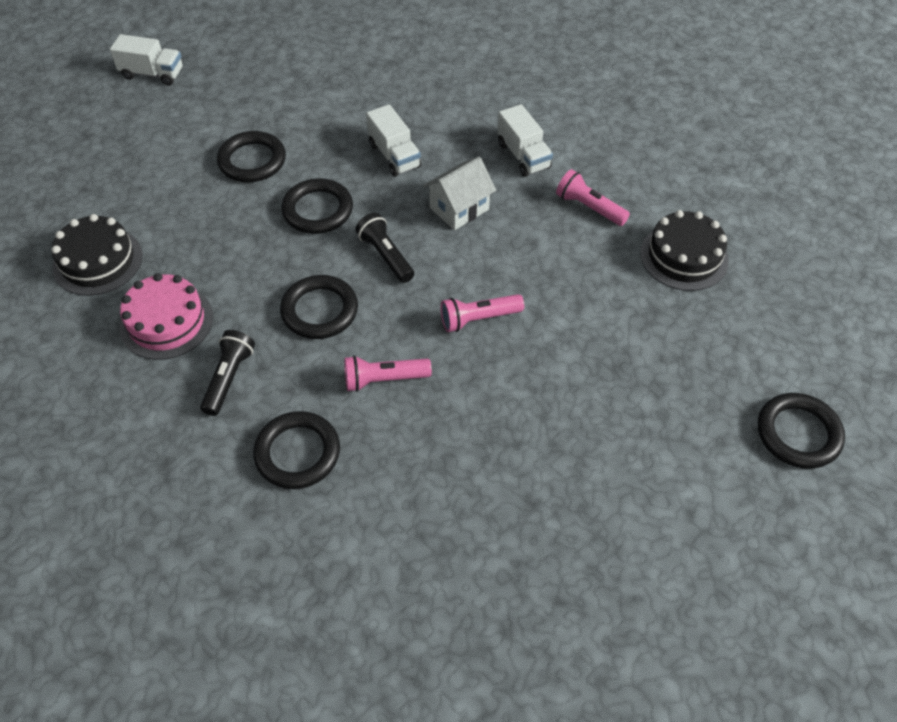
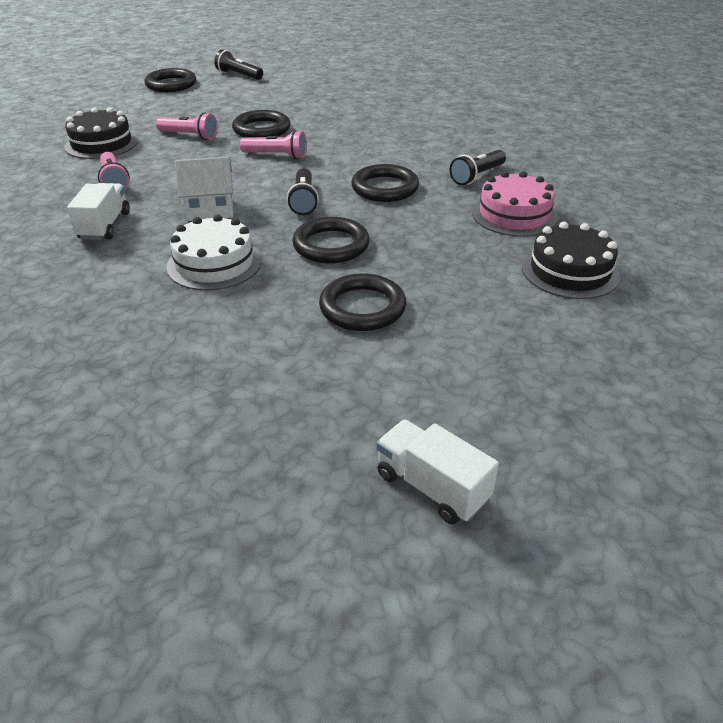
camera: 150 degrees left, 15 degrees down
black ring [253,411,340,489] -> black ring moved to [232,110,291,137]
pink flashlight [344,356,432,392] -> pink flashlight moved to [156,112,218,140]
white truck [366,104,421,177] -> white cake [166,215,262,291]
none -> black flashlight [214,49,263,80]

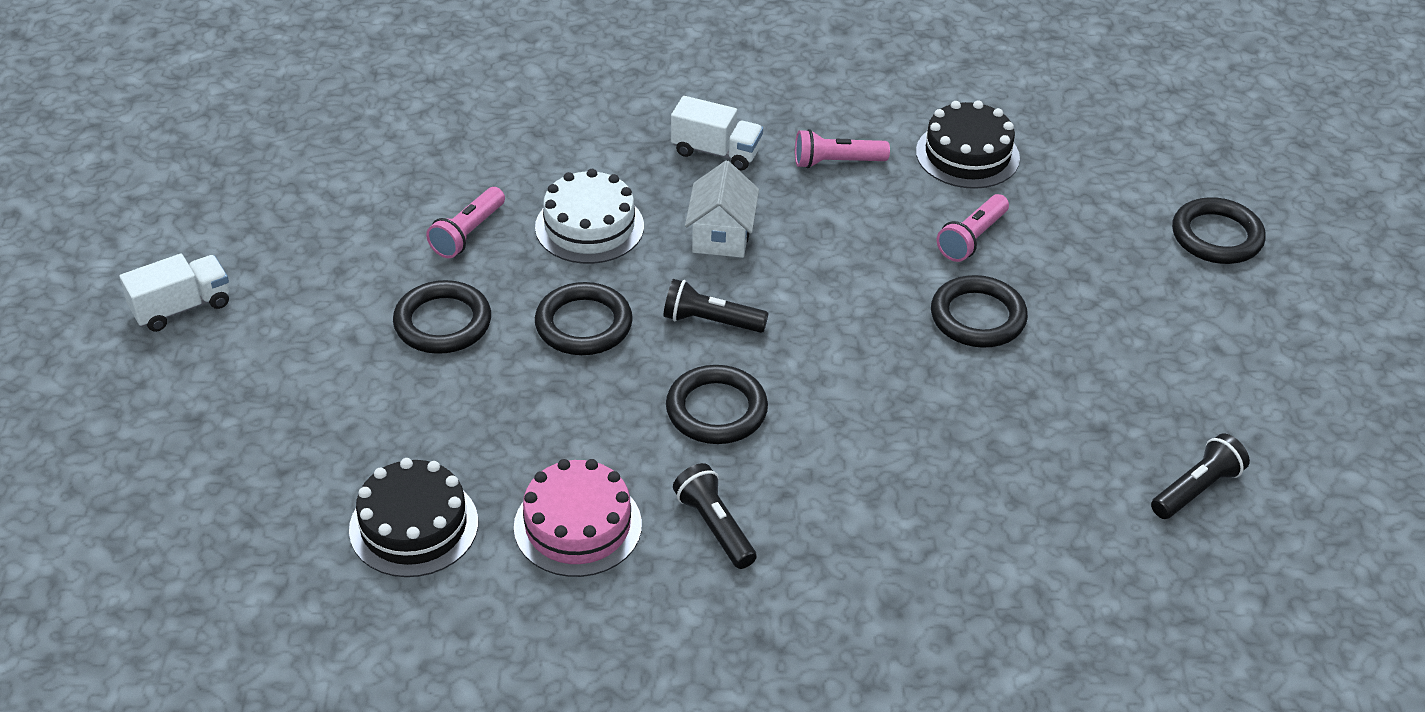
camera: 105 degrees right, 5 degrees up
black flashlight [214,49,263,80] -> black flashlight moved to [1151,433,1250,519]
pink flashlight [240,130,307,159] -> pink flashlight moved to [426,187,505,258]

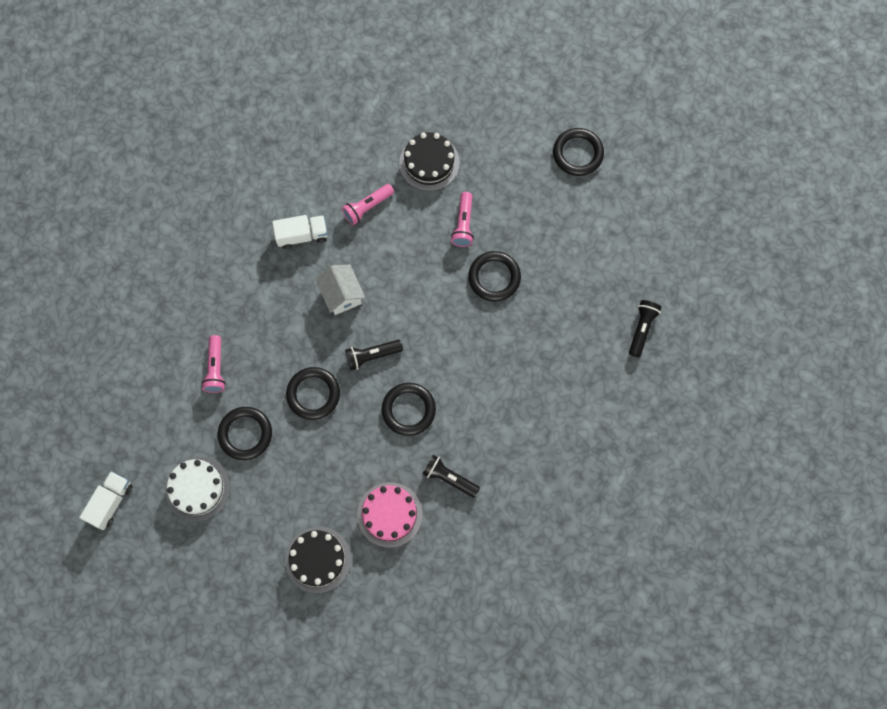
camera: 30 degrees left, 30 degrees up
white cake [535,169,644,264] -> white cake moved to [165,457,230,521]

